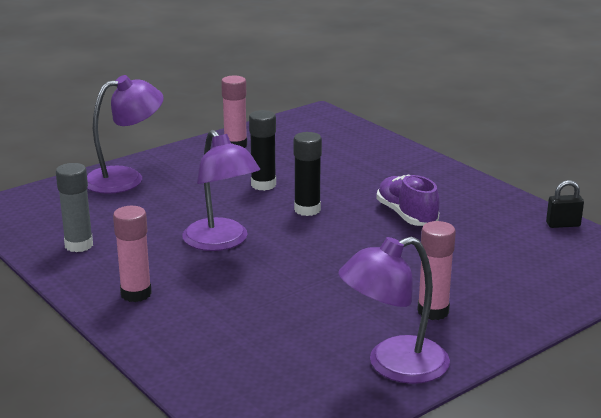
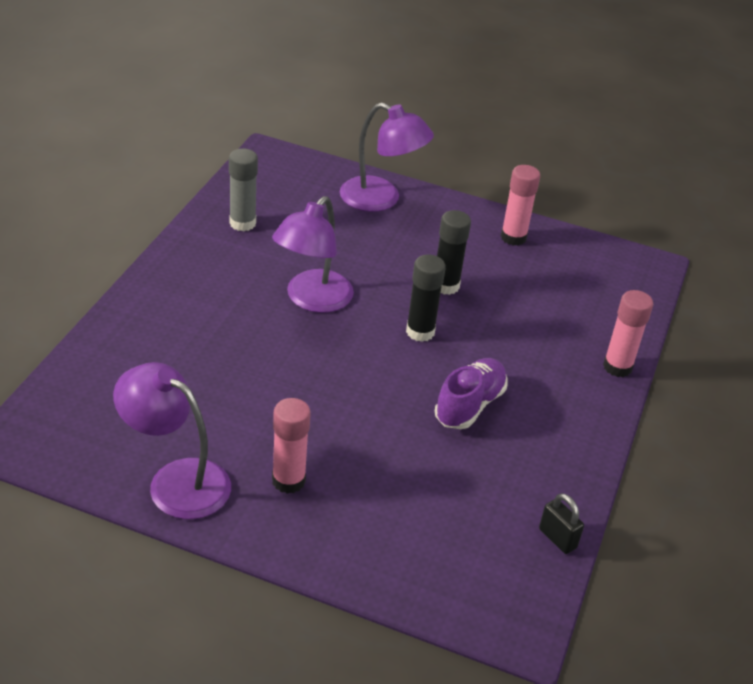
camera: 55 degrees right, 15 degrees up
pink glue stick [113,206,152,302] -> pink glue stick moved to [603,290,653,377]

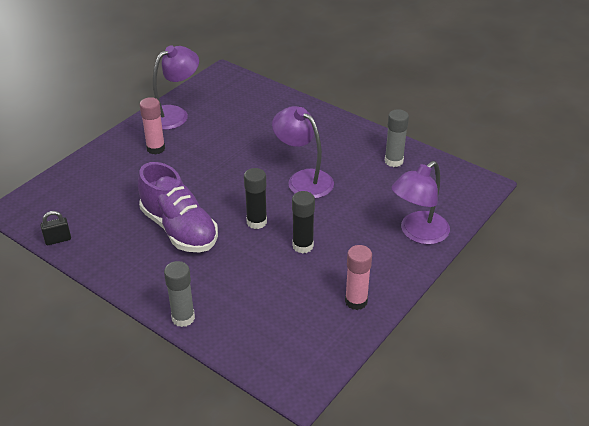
camera: 110 degrees right, 0 degrees up
purple shoe [435,358,508,429] -> purple shoe [138,162,218,252], size x1.54
pink glue stick [603,290,653,377] -> grey glue stick [164,261,195,327]

